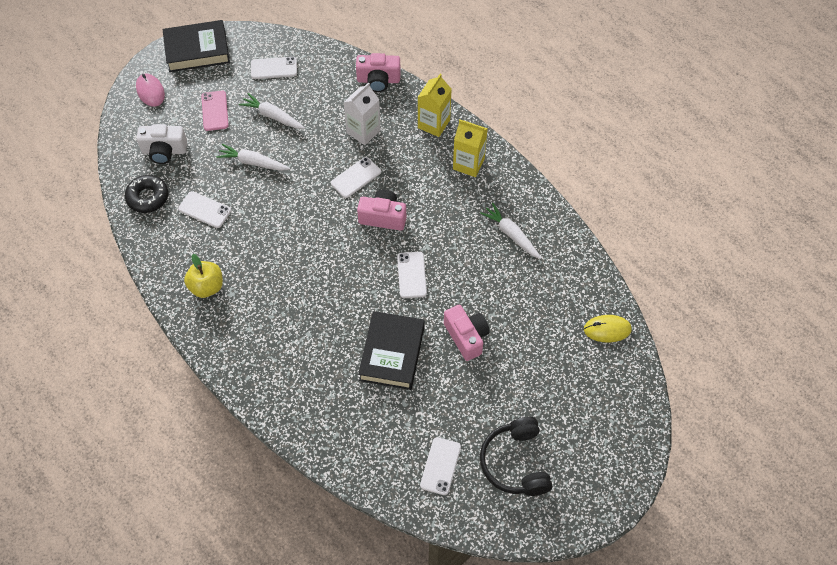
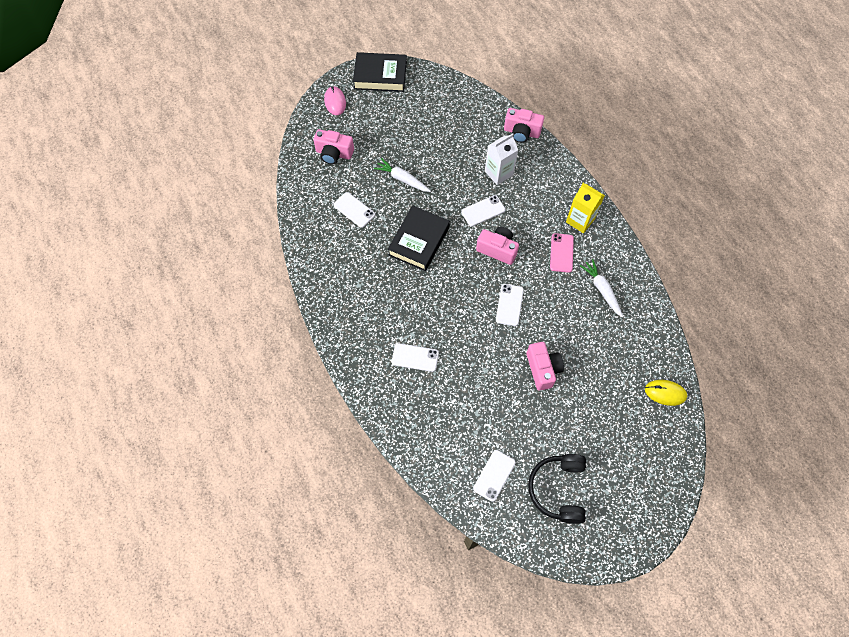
camera: 15 degrees right, 5 degrees up
black donut [125,175,169,213] -> none
white camera [136,124,187,164] -> pink camera [313,129,354,165]
yellow apple [184,254,223,298] -> none
pink phone [201,91,229,131] -> pink phone moved to [550,233,574,273]
white carrot [239,93,305,129] -> none
white phone [251,57,297,79] -> white phone moved to [392,343,439,372]
black book [358,311,425,390] -> black book moved to [388,205,450,271]
yellow carton [418,74,451,137] -> none

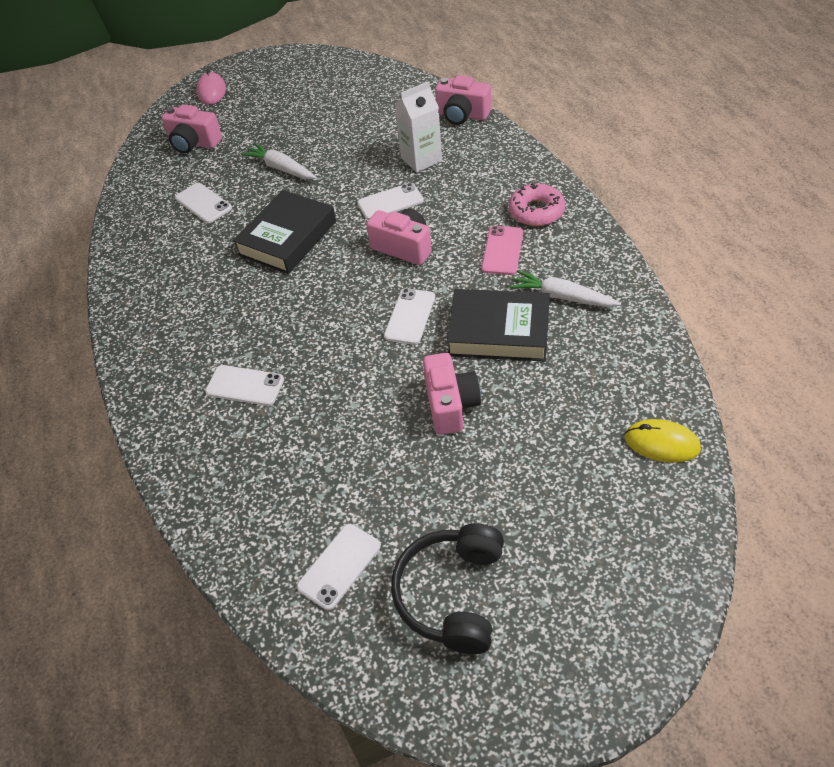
camera: 10 degrees right, 15 degrees down
black book [353,52,407,92] -> black book moved to [447,289,550,362]
yellow carton [566,183,605,233] -> pink donut [509,183,565,226]
white carrot [580,259,623,318] -> white carrot turned 45 degrees counterclockwise [510,270,621,307]

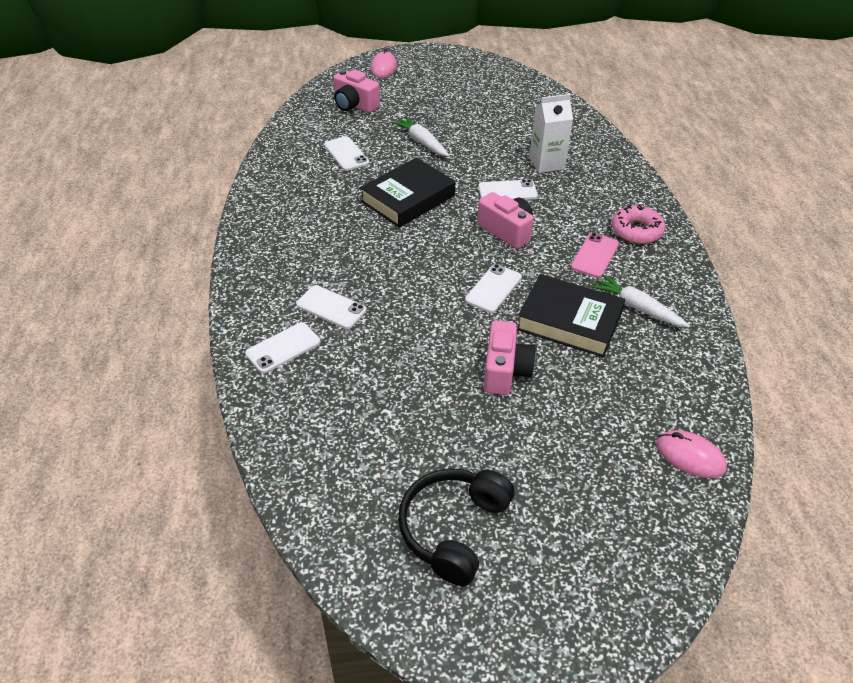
camera: 10 degrees right, 5 degrees down
white phone [297,524,381,610] -> white phone moved to [245,322,320,373]
pink camera [435,75,491,125] -> none
yellow mouse [625,419,701,462] -> pink mouse [656,430,727,478]

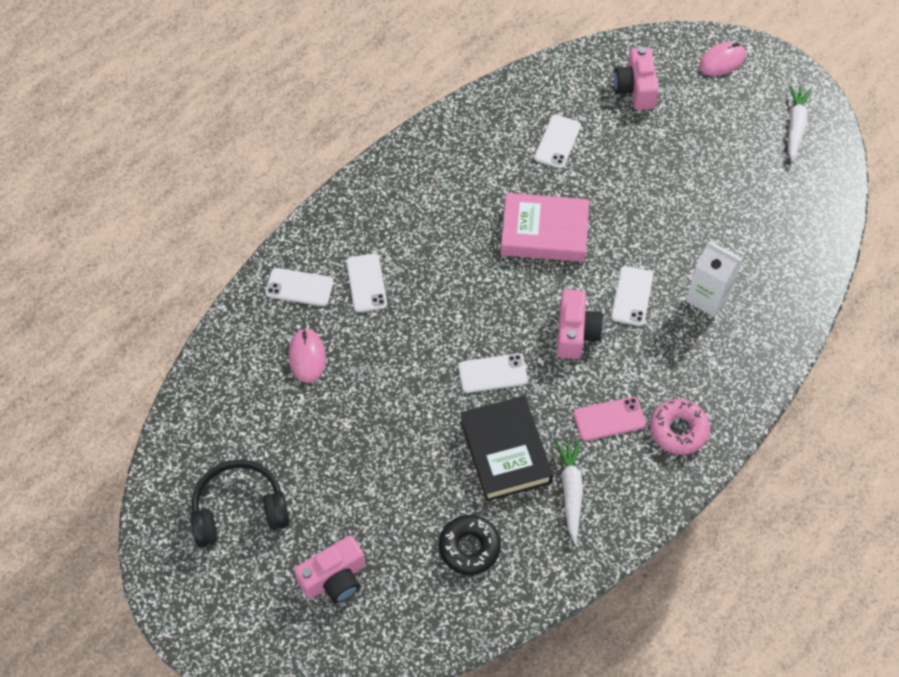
camera: 50 degrees right, 15 degrees up
black book [360,158,455,228] -> pink book [501,193,589,262]
white carrot [391,116,450,157] -> white carrot moved to [788,85,812,162]
white phone [478,179,538,200] -> white phone turned 60 degrees clockwise [611,266,653,326]
pink camera [484,320,536,395] -> pink camera moved to [294,535,365,603]
pink mouse [656,430,727,478] -> pink mouse moved to [289,328,326,383]
none -> black donut [439,515,501,575]

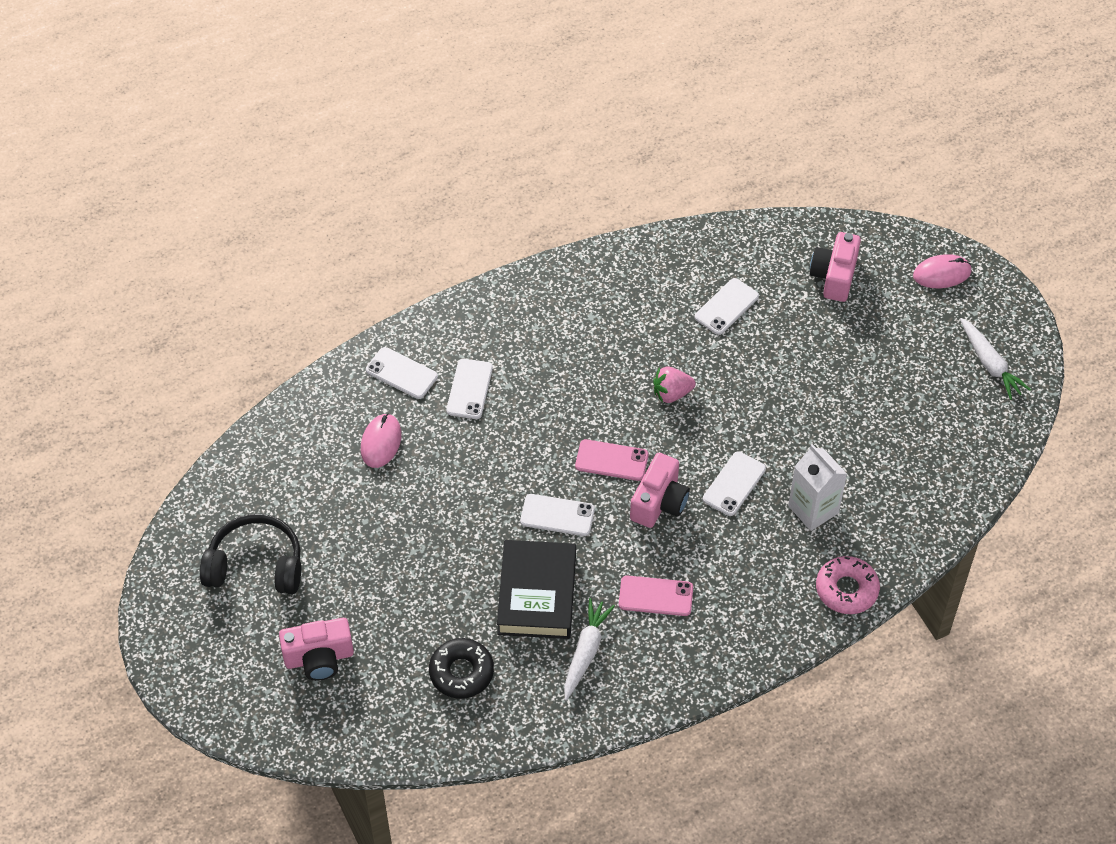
camera: 20 degrees right, 5 degrees down
pink book [501,193,589,262] -> pink strawberry [653,366,696,403]
pink donut [650,399,710,455] -> pink donut moved to [816,556,880,614]
white carrot [788,85,812,162] -> white carrot turned 120 degrees clockwise [960,318,1031,400]
none -> pink phone [575,439,649,481]

